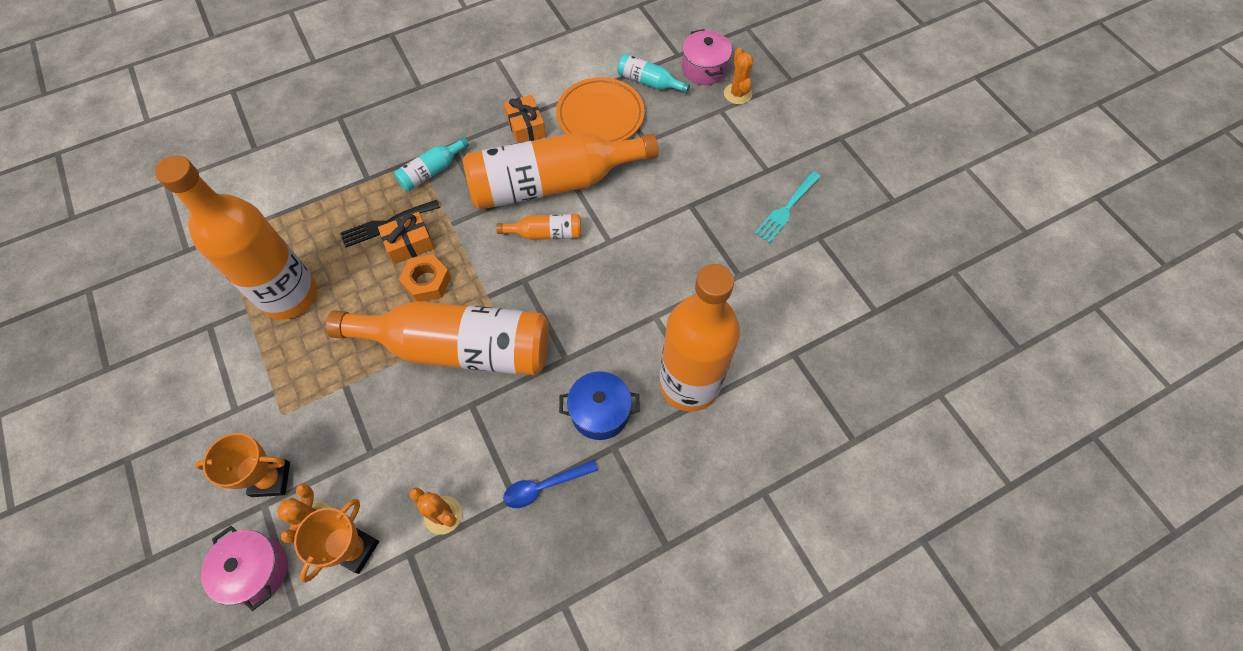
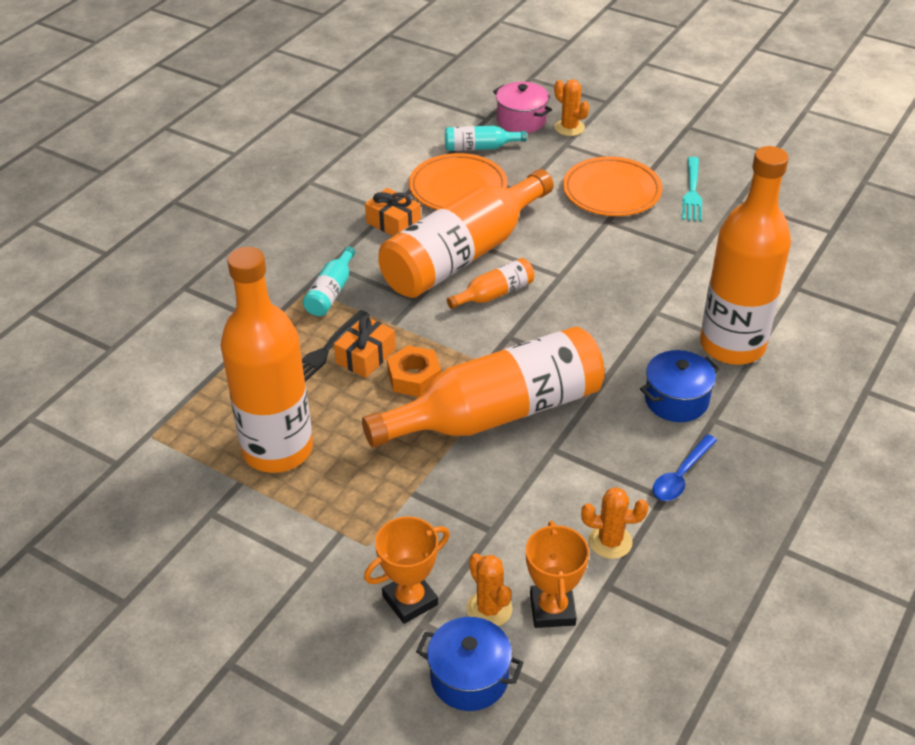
camera: 30 degrees left, 20 degrees down
pink pot [201,526,288,611] -> blue pot [416,617,524,711]
none -> orange plate [563,156,662,216]

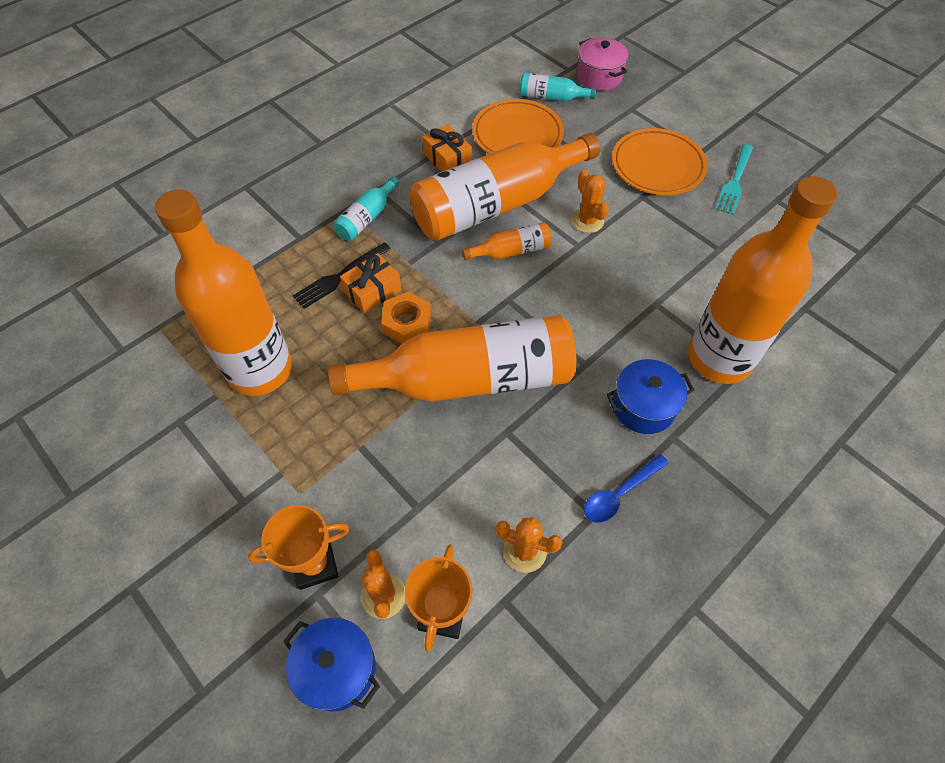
camera: 15 degrees right, 15 degrees up
orange cactus [554,79,589,136] -> orange cactus moved to [571,170,609,233]

